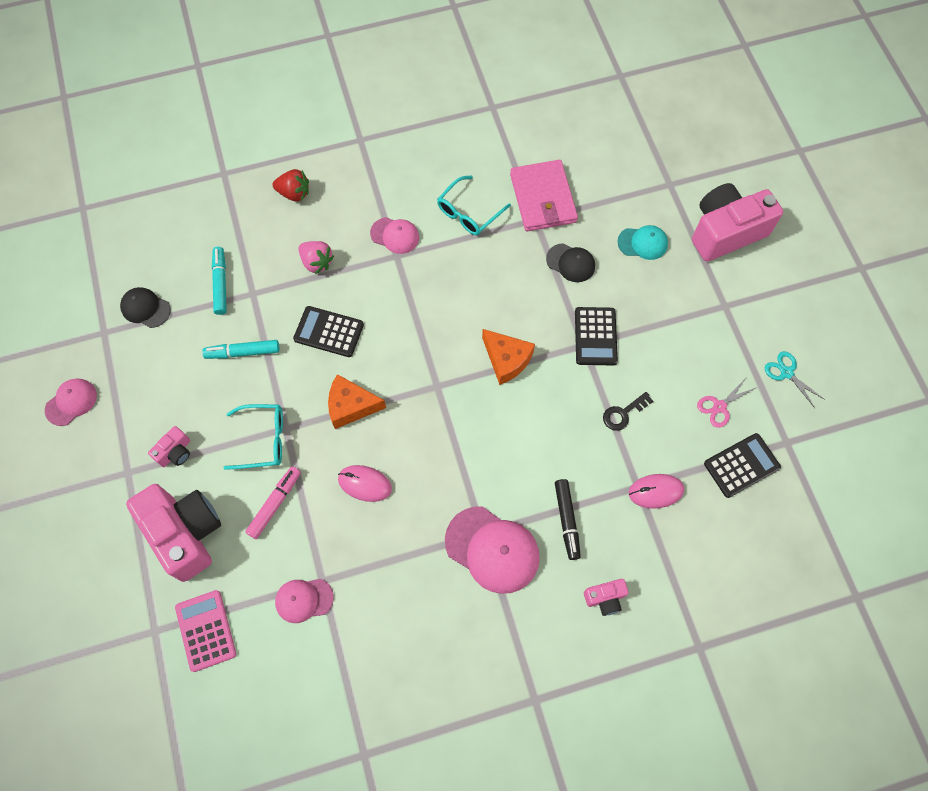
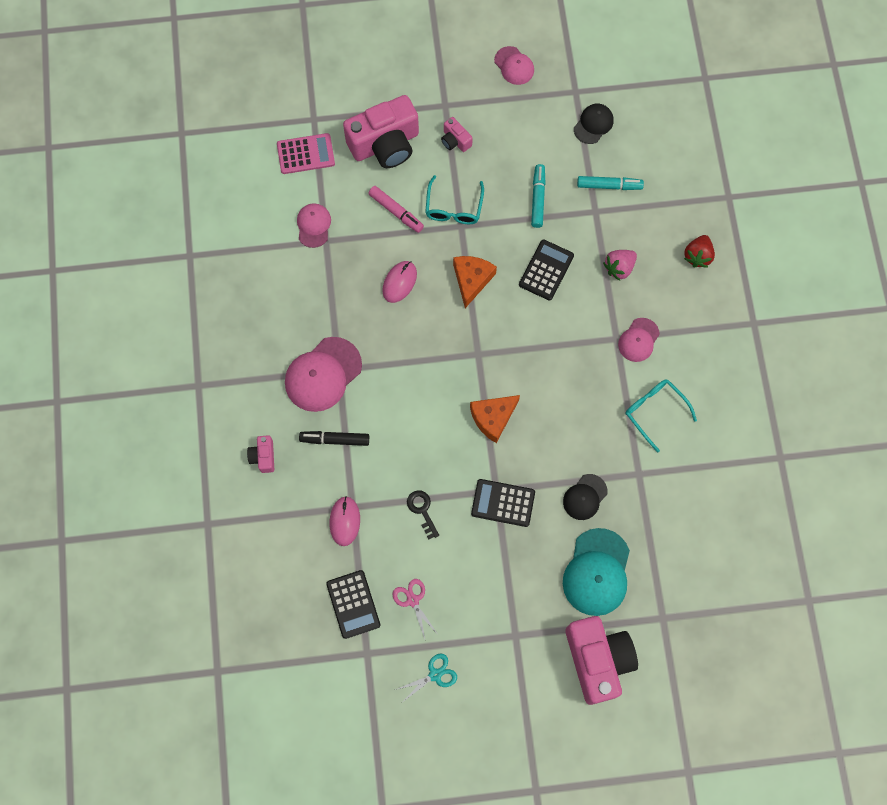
camera: 100 degrees right, 5 degrees up
pink wallet [510,160,578,231] -> none
turquoise cap [618,225,668,260] -> turquoise cap [563,528,630,616], size x1.74

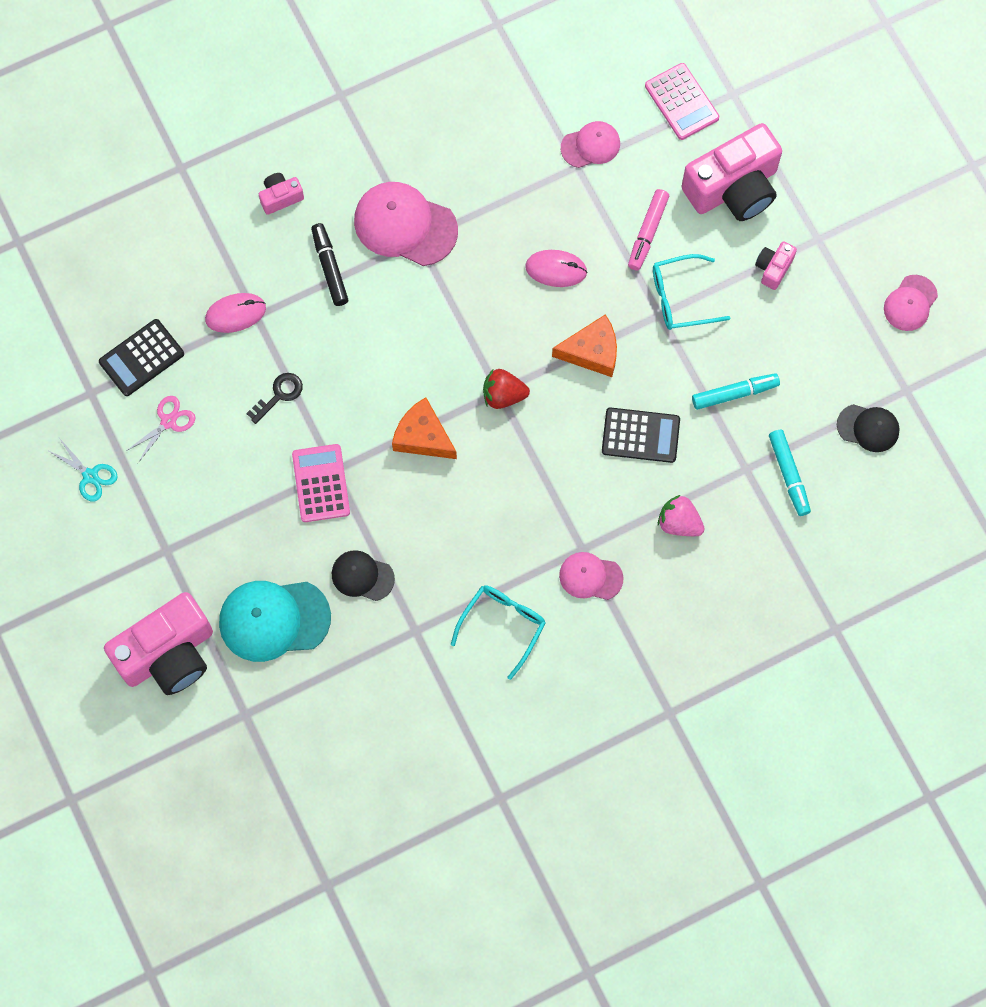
camera: 70 degrees right, 0 degrees up
pink camera [343,95,419,168] -> pink camera turned 75 degrees counterclockwise [682,123,782,221]
black calculator [471,479,535,527] -> pink calculator [292,444,350,522]
red strawberry [684,235,715,267] -> red strawberry moved to [483,369,530,409]

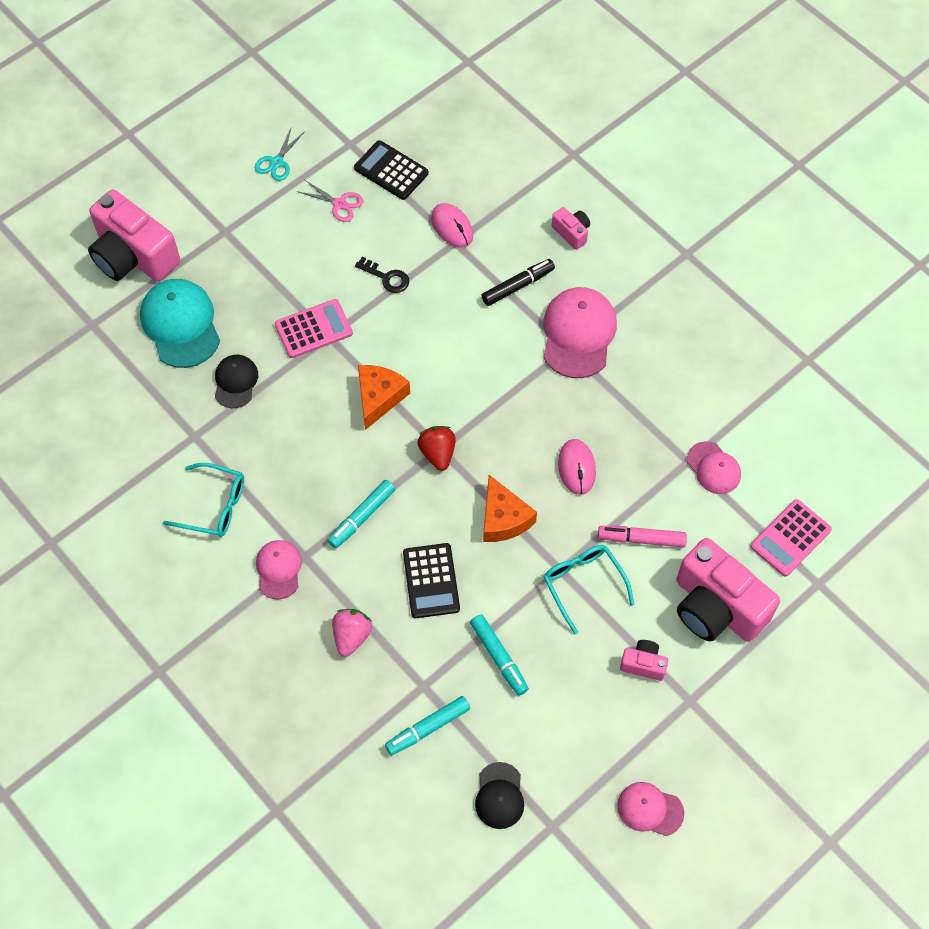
camera: 75 degrees right, 10 degrees down
none -> turquoise marker [327,480,395,548]

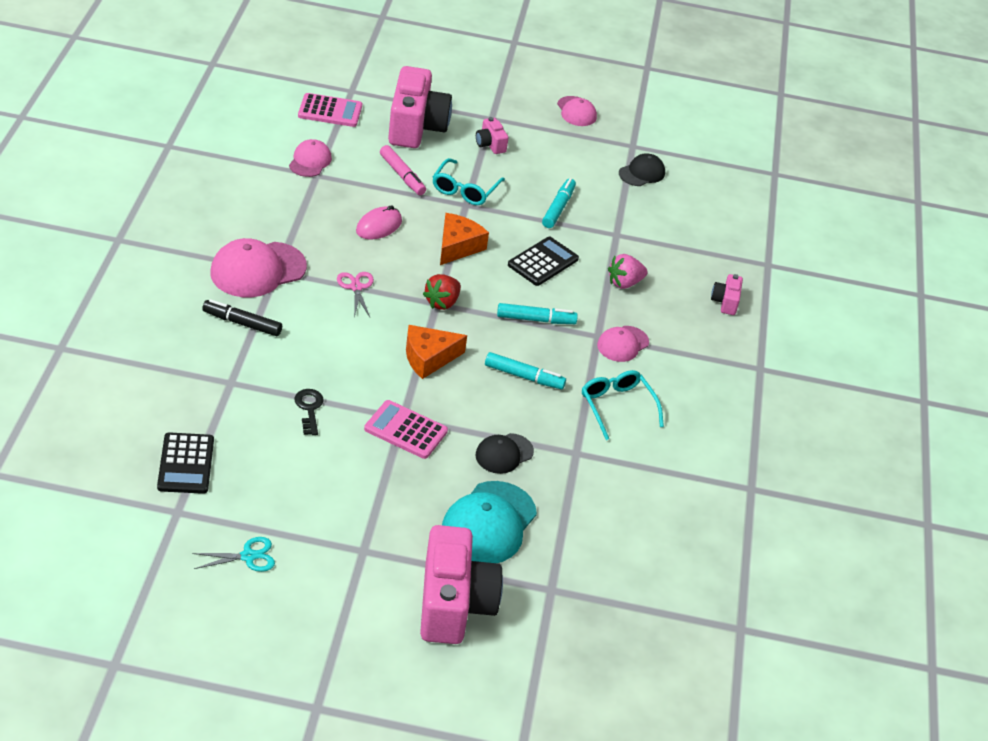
camera: 135 degrees left, 20 degrees down
pink scissors [297,180,364,222] -> pink scissors moved to [337,272,374,318]
turquoise marker [385,696,470,756] -> turquoise marker moved to [485,352,566,389]
pink mouse [431,203,473,248] -> none
pink camera [552,207,590,250] -> pink camera moved to [711,274,743,315]

